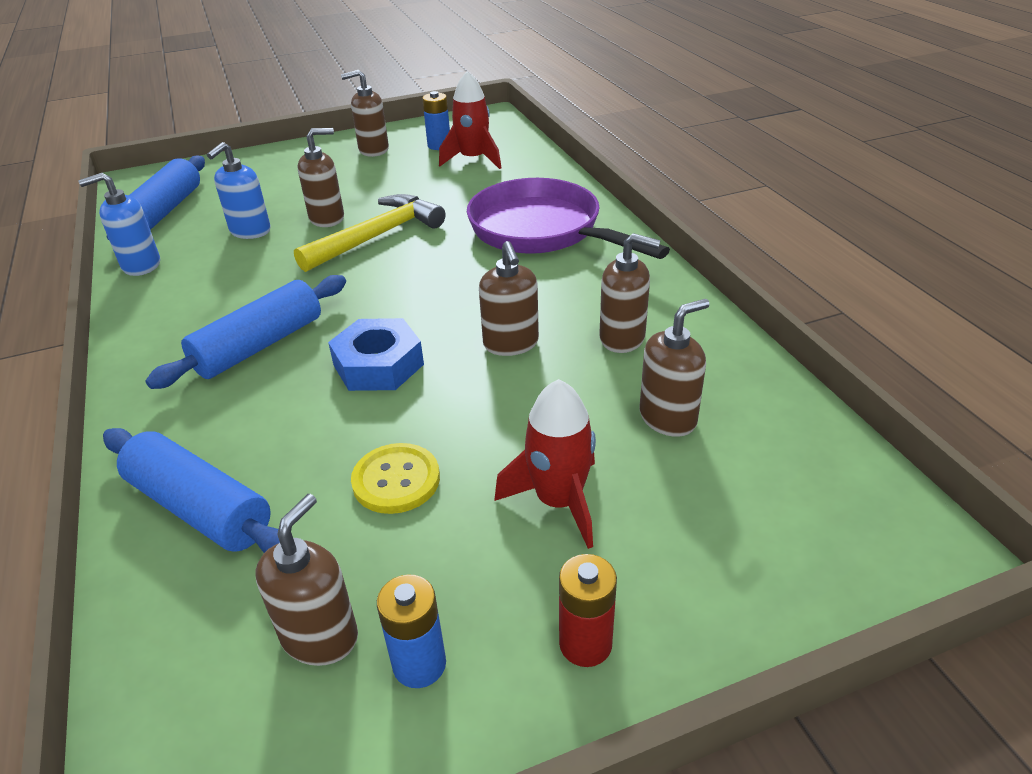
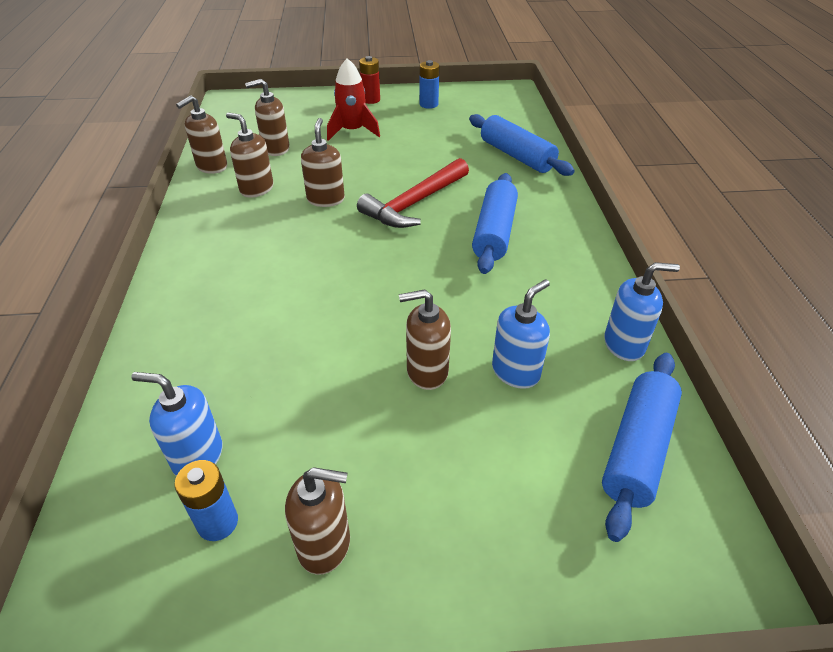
camera: 165 degrees left, 5 degrees up
blue rolling pin [145,275,346,389] -> blue rolling pin turned 45 degrees counterclockwise [472,173,518,274]
brown soap dispenser [256,494,358,666] -> brown soap dispenser moved to [176,95,227,174]
yellow hammer [294,194,445,272] -> none
blue nut [328,318,424,391] -> red hammer [357,158,469,228]
yellow button [351,443,440,514] -> none
red rocket [439,71,502,169] -> blue soap dispenser [131,372,222,476]
purple pan [467,178,670,259] -> none

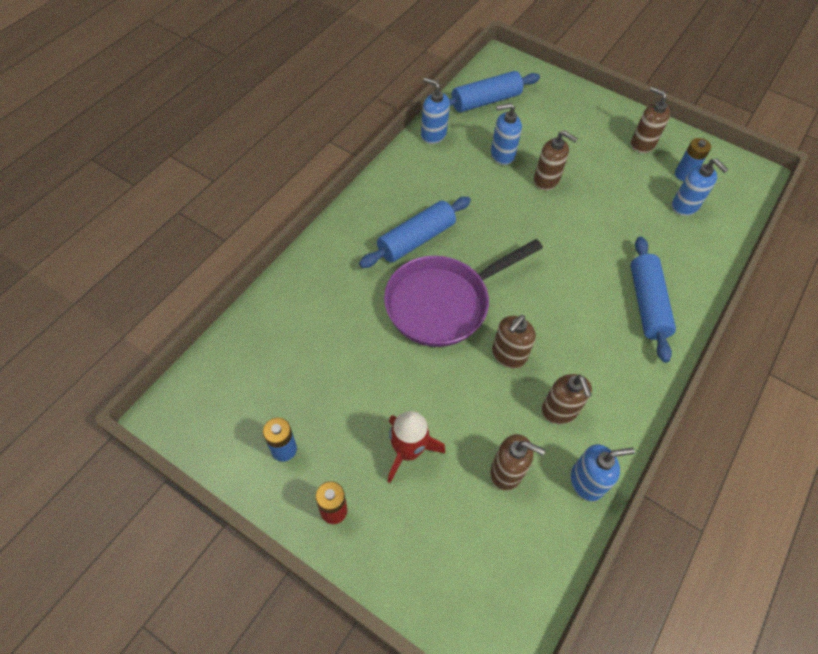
camera: 145 degrees left, 15 degrees up
brown soap dispenser [176,95,227,174] -> blue soap dispenser [570,444,635,501]
red hammer [357,158,469,228] -> purple pan [384,239,543,347]
blue rolling pin [469,114,575,176] -> blue rolling pin moved to [631,237,676,363]

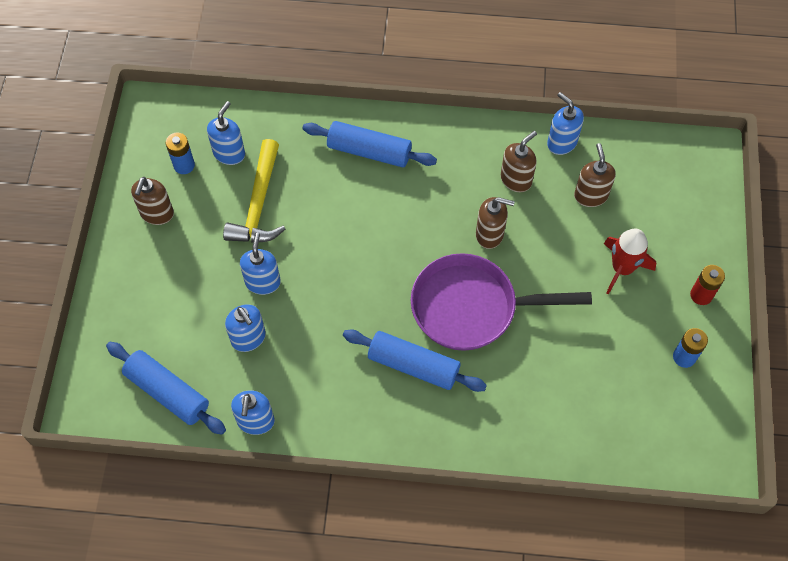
camera: 115 degrees left, 5 degrees up
purple pan [384,239,543,347] -> purple pan turned 150 degrees clockwise [411,253,592,351]
brown soap dispenser [534,130,578,190] -> blue soap dispenser [240,232,281,295]
blue rolling pin [631,237,676,363] -> blue rolling pin turned 45 degrees clockwise [302,121,437,168]
none -> yellow hammer [223,139,285,242]

